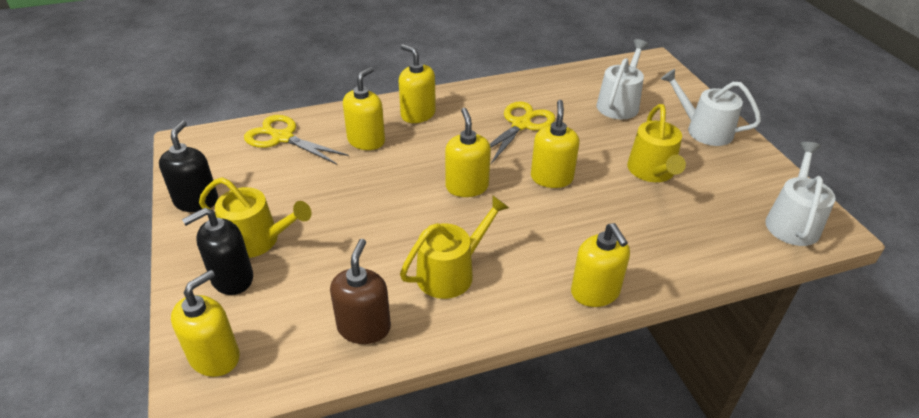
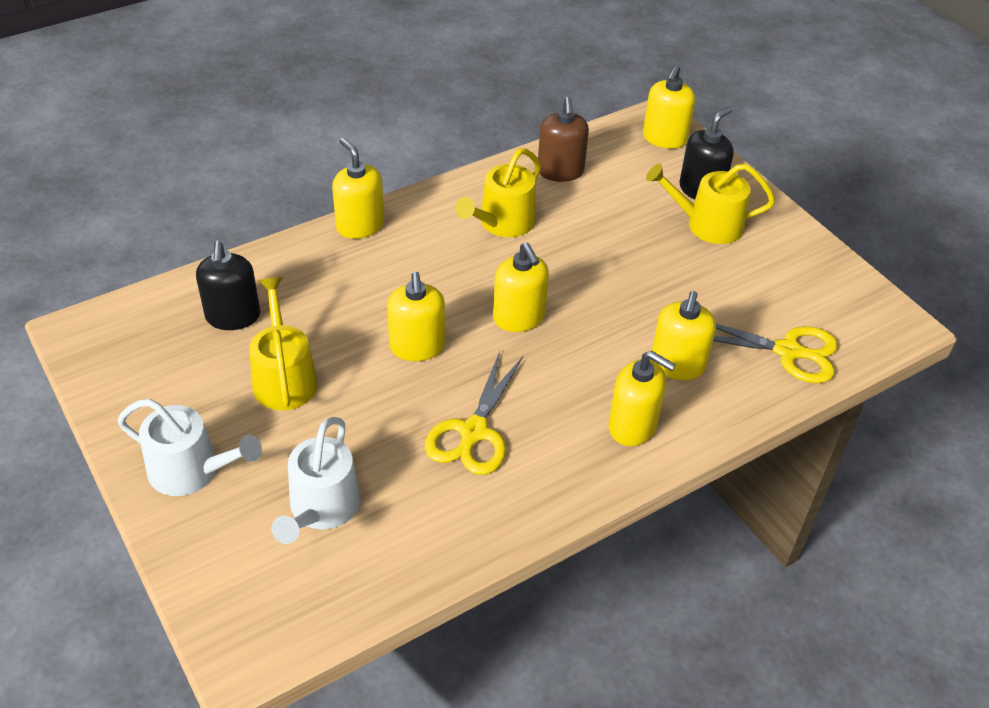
camera: 165 degrees right, 5 degrees up
black soap dispenser [159,121,218,212] -> black soap dispenser moved to [196,241,260,330]
white watering can [765,142,835,246] -> none

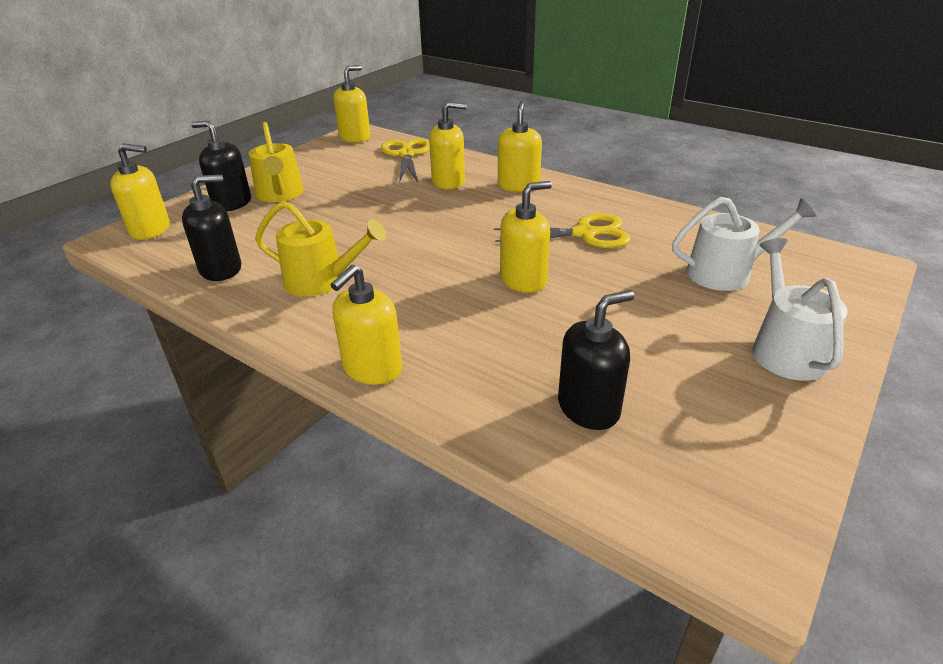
camera: 110 degrees left, 10 degrees down
yellow watering can [249,277,318,411] -> none
yellow soap dispenser [493,242,549,332] -> yellow soap dispenser moved to [333,65,370,143]
brown soap dispenser [538,97,589,182] -> black soap dispenser [182,175,241,281]

